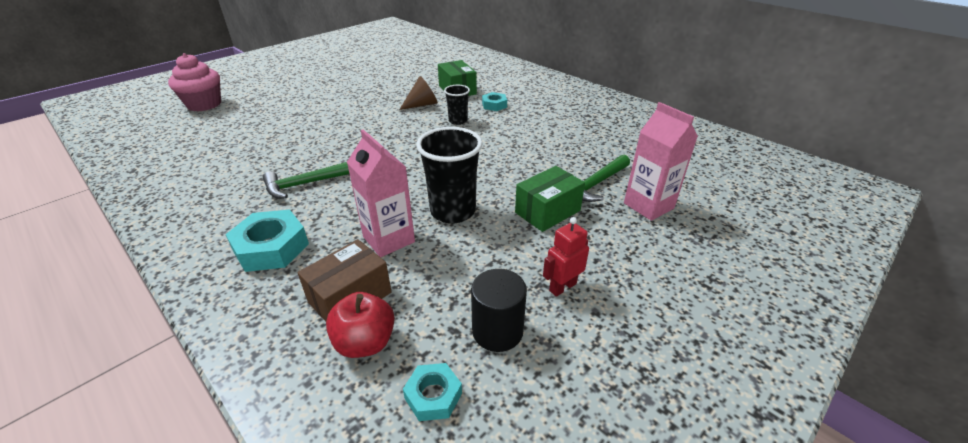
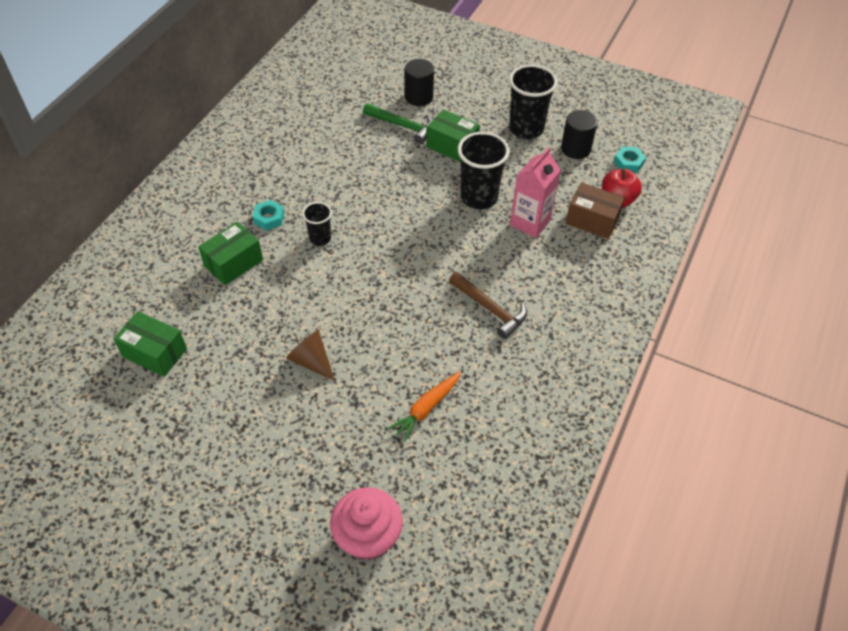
camera: 110 degrees left, 15 degrees up
turquoise nut [225,209,309,272] -> none
green hammer [263,162,349,199] -> brown hammer [449,272,527,339]
brown cone [399,76,438,110] -> brown cone moved to [286,330,335,381]
red robot [543,217,589,297] -> black cup [509,64,557,139]
pink carton [624,102,698,221] -> black cylinder [405,59,434,106]
none -> green box [114,311,187,377]
none -> orange carrot [389,371,461,442]

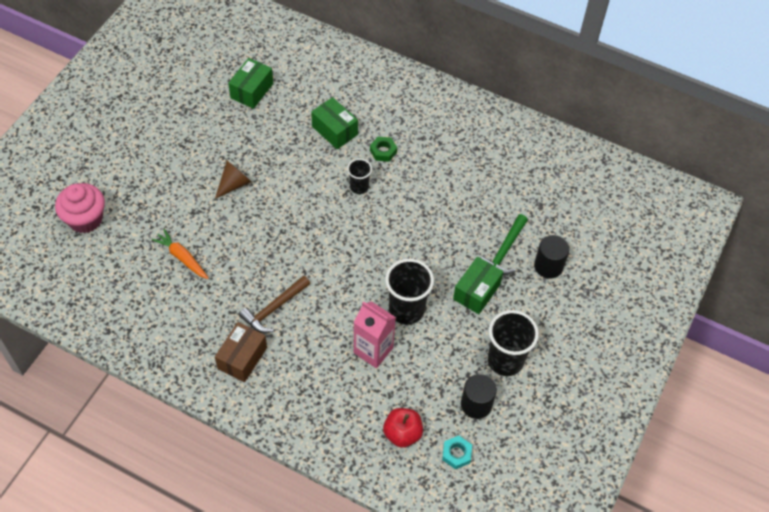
camera: 90 degrees right, 5 degrees up
turquoise nut [253,200,284,230] -> green nut [370,136,397,162]
brown box [566,182,625,239] -> brown box moved to [215,322,267,382]

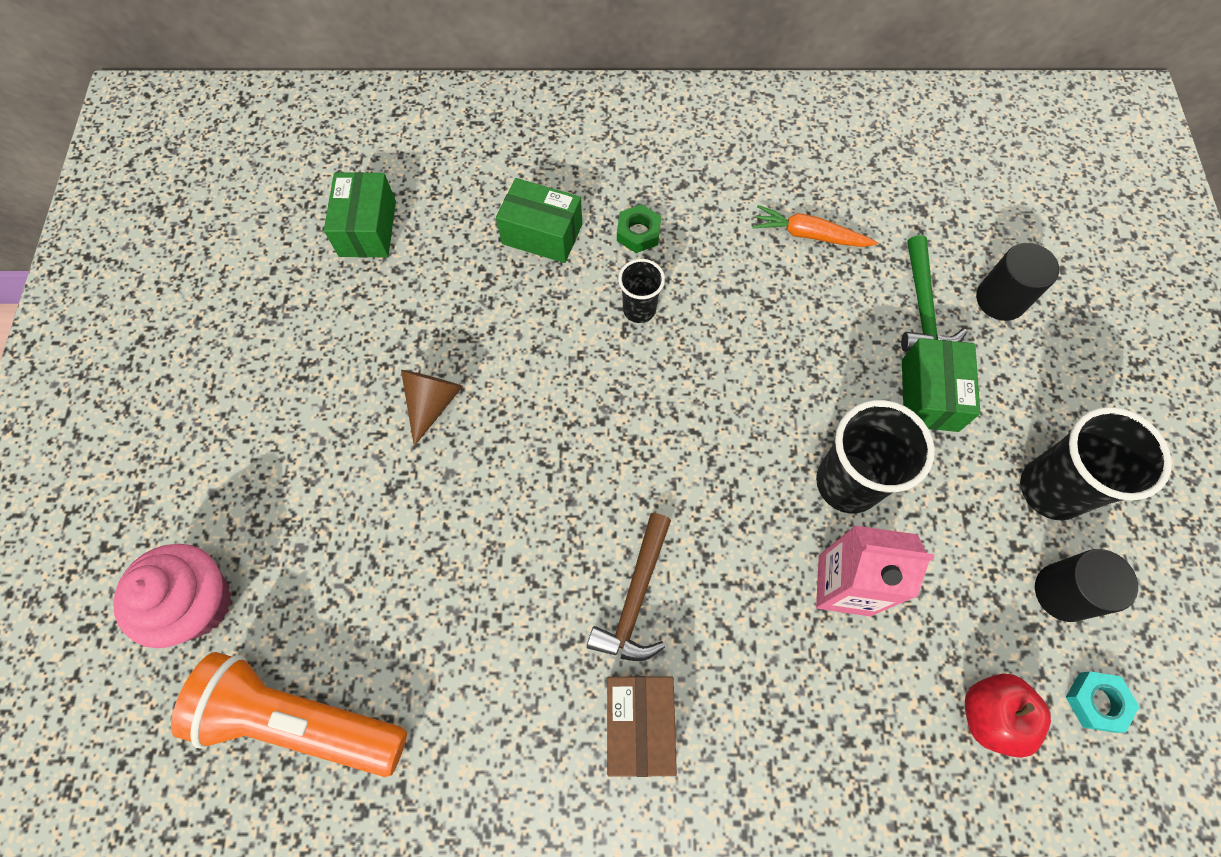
camera: 25 degrees left, 10 degrees up
orange carrot [152,229,209,279] -> orange carrot moved to [752,205,878,247]
none -> orange flashlight [171,652,407,777]

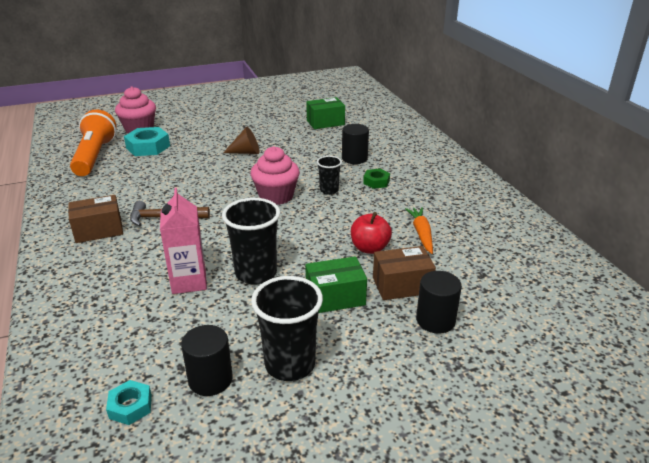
camera: 70 degrees right, 35 degrees down
green box [496,178,582,263] -> black cylinder [342,124,369,164]
green hammer [901,235,967,352] -> brown box [373,246,436,300]
red apple [965,673,1051,758] -> red apple moved to [351,212,392,254]
none -> turquoise nut [124,127,170,156]
none -> pink cupcake [250,146,300,205]

